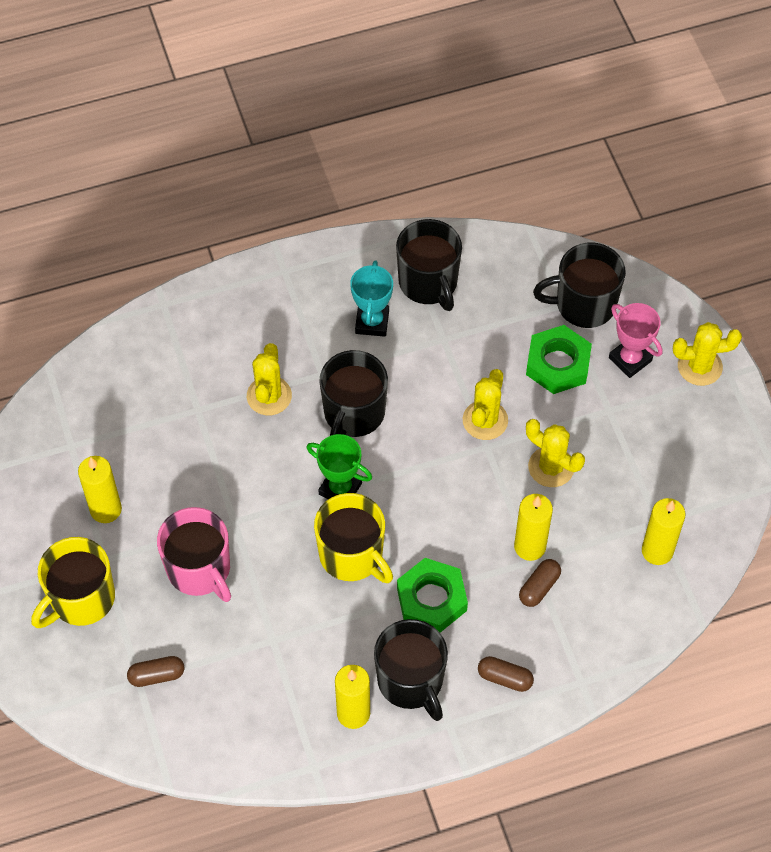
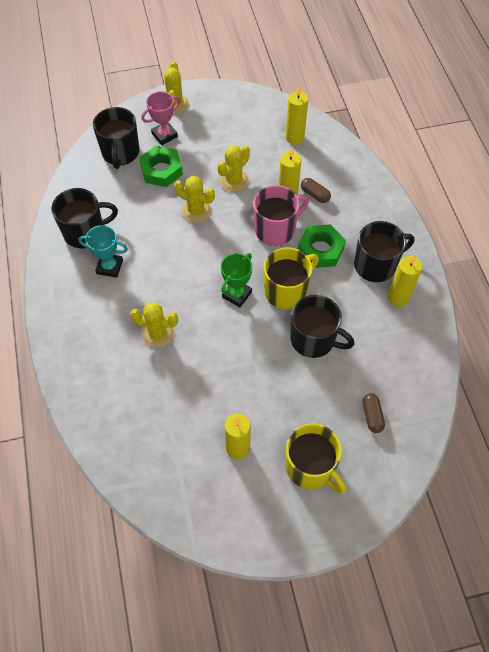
camera: 85 degrees left, 0 degrees up
pink mug [157,507,231,602] -> pink mug moved to [253,185,309,246]
black mug [319,350,388,437] -> black mug moved to [290,295,354,358]
brown capsule [478,656,534,692] -> none

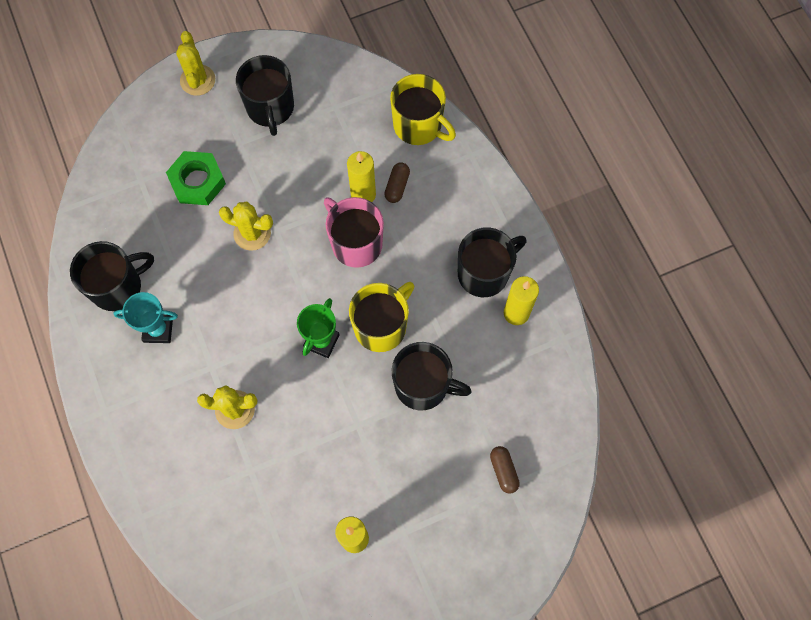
camera: 10 degrees left, 10 degrees up
black mug [93,107,139,169] -> black mug moved to [236,55,294,136]
pink trophy [142,91,180,145] -> none
yellow cactus [217,145,250,192] -> none
pink mug [253,185,309,246] -> pink mug turned 90 degrees counterclockwise [324,197,384,268]
yellow candle [285,85,308,145] -> none
yellow mug [285,423,347,494] -> yellow mug moved to [390,74,456,145]
green nut [298,224,346,268] -> none
brown capsule [301,178,331,203] -> brown capsule turned 75 degrees clockwise [384,162,410,203]

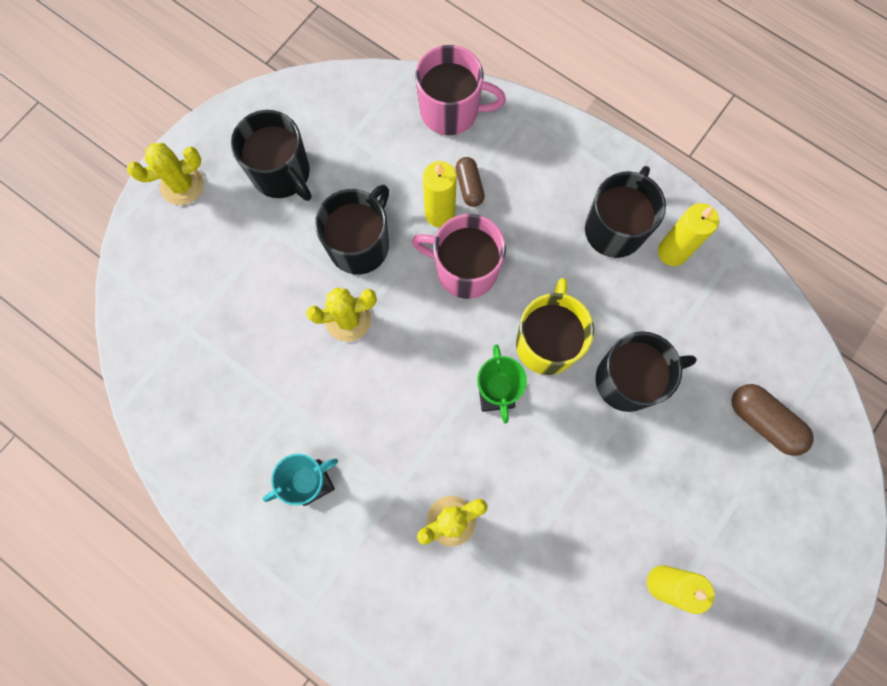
camera: 30 degrees left, 5 degrees up
black mug [70,241,154,311] -> black mug moved to [315,185,389,275]
green nut [166,151,226,205] -> none
yellow cactus [176,31,215,96] -> yellow cactus turned 75 degrees counterclockwise [127,143,204,205]
yellow mug [390,74,456,145] -> pink mug [415,45,506,135]
brown capsule [490,446,520,494] -> brown capsule [732,384,814,456], size x1.54

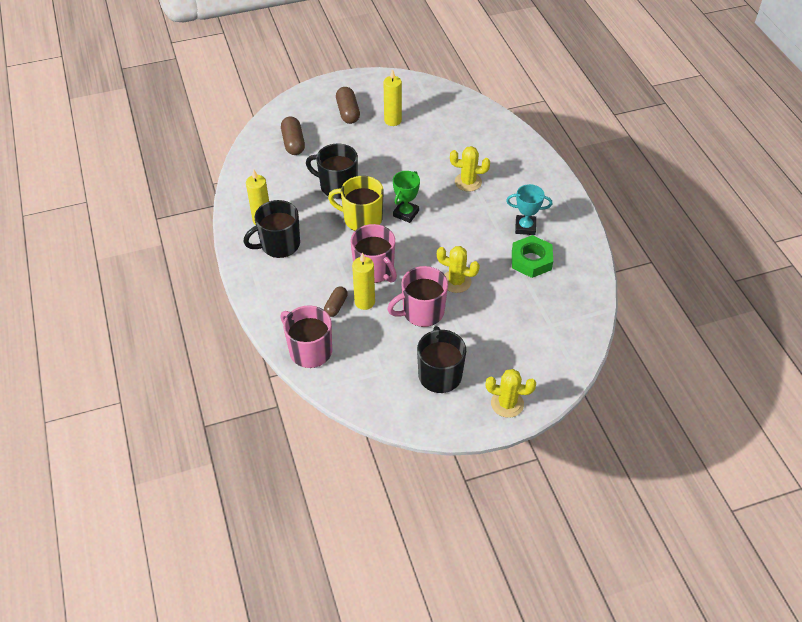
camera: 145 degrees left, 25 degrees down
black mug [315,185,389,275] -> pink mug [387,266,448,327]
yellow mug [516,278,594,375] -> yellow mug turned 60 degrees clockwise [328,176,384,231]
none -> brown capsule [336,87,360,124]
none -> green nut [512,235,553,278]

